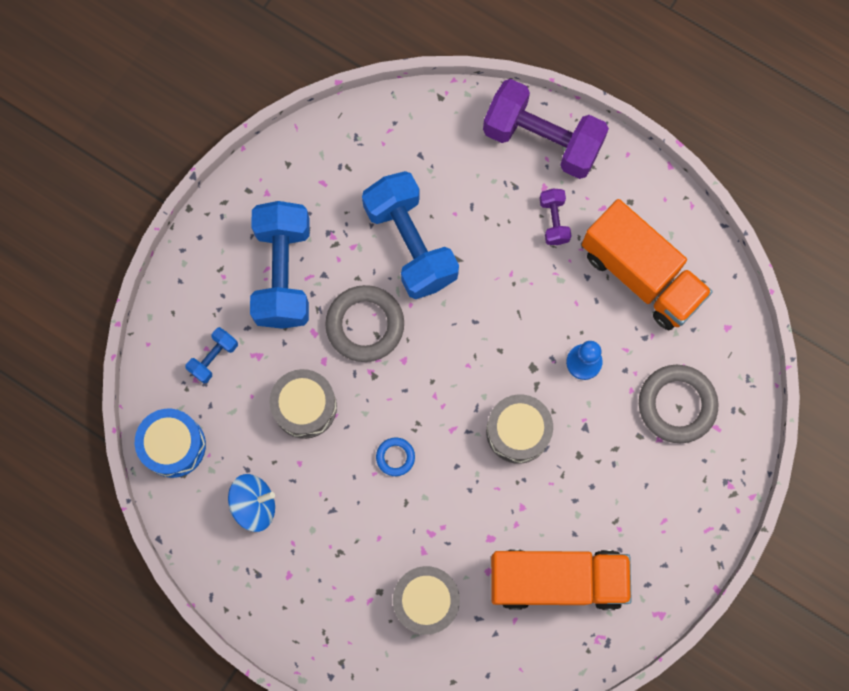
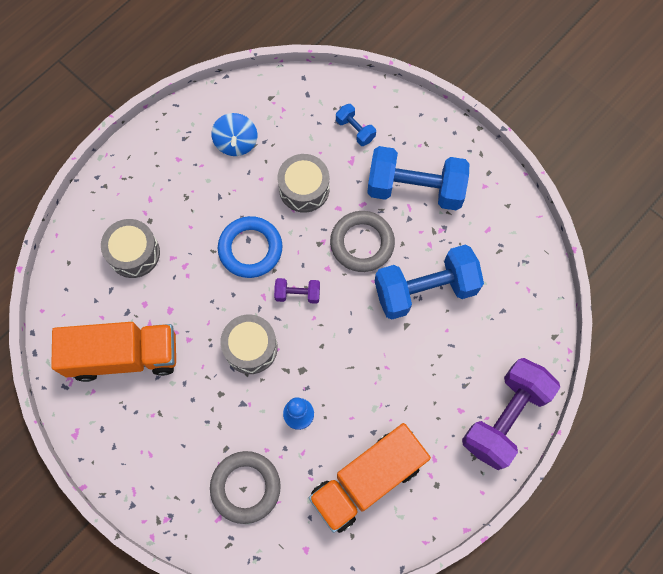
camera: 100 degrees right, 5 degrees down
blue drum [135,409,206,478] -> none
blue ring [376,437,415,476] -> blue ring [218,216,283,278], size x2.05
orange truck [491,549,632,610] -> orange truck turned 105 degrees counterclockwise [51,322,176,382]
purple dumbbell [540,189,571,245] -> purple dumbbell moved to [274,278,320,304]

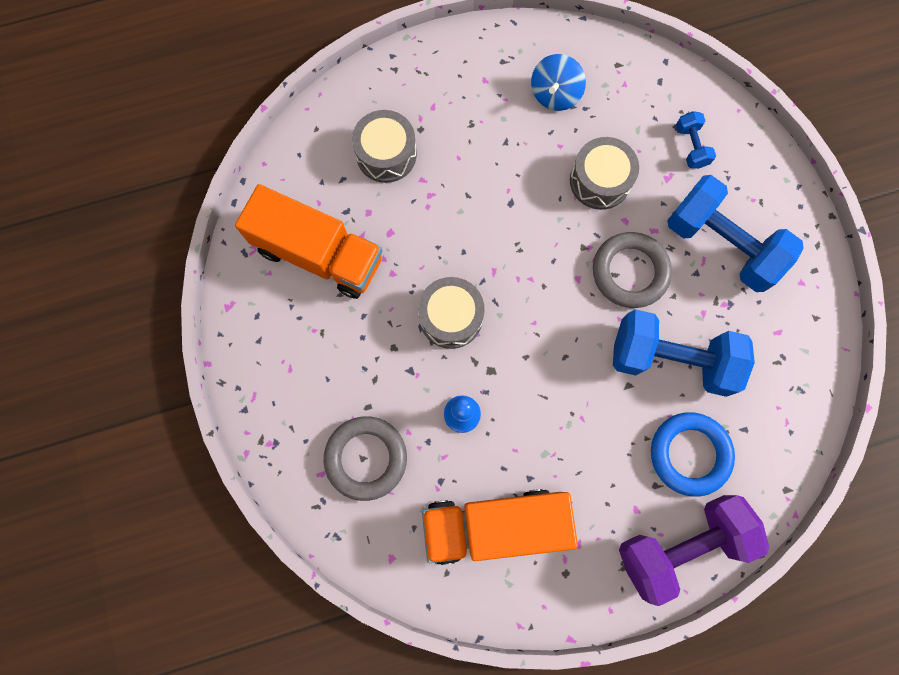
camera: 30 degrees right, 5 degrees up
blue ring [218,216,283,278] -> blue ring moved to [651,412,735,497]
purple dumbbell [274,278,320,304] -> none

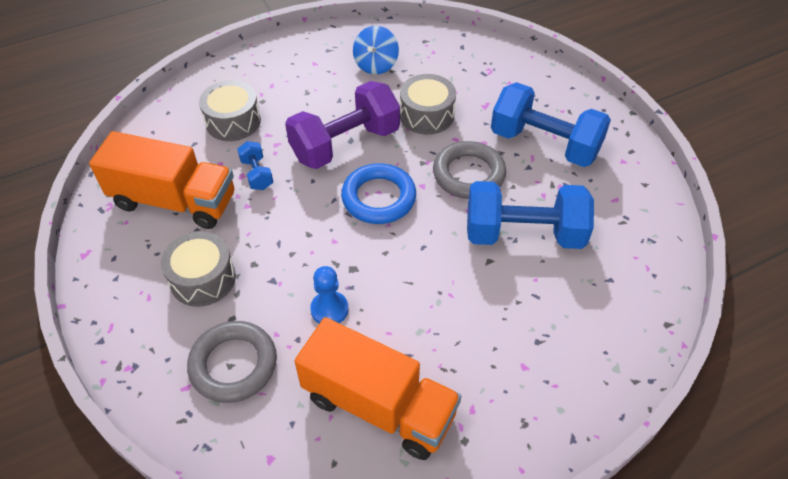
camera: 10 degrees left, 25 degrees down
grey drum [418,277,485,349] -> grey drum moved to [161,231,236,307]
orange truck [422,489,578,565] -> orange truck turned 135 degrees counterclockwise [295,317,461,460]
purple dumbbell [619,495,769,606] -> purple dumbbell moved to [285,81,400,169]
blue ring [651,412,735,497] -> blue ring moved to [341,163,416,224]
blue dumbbell [676,111,716,169] -> blue dumbbell moved to [237,141,273,190]

